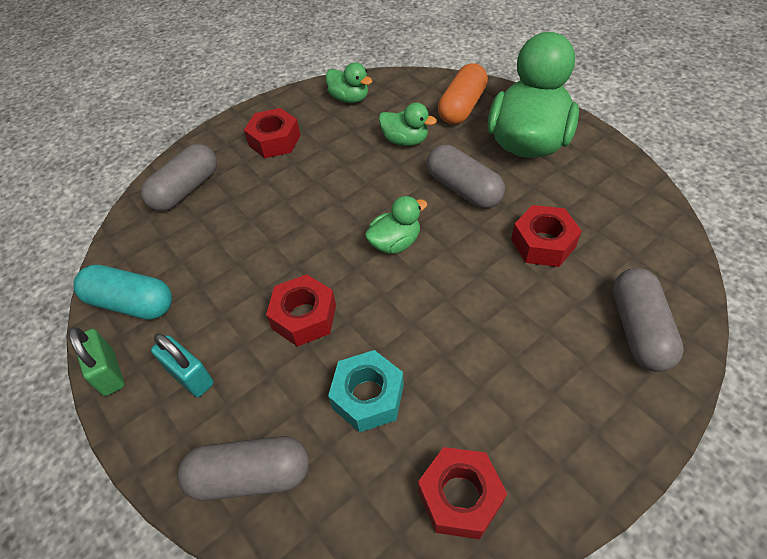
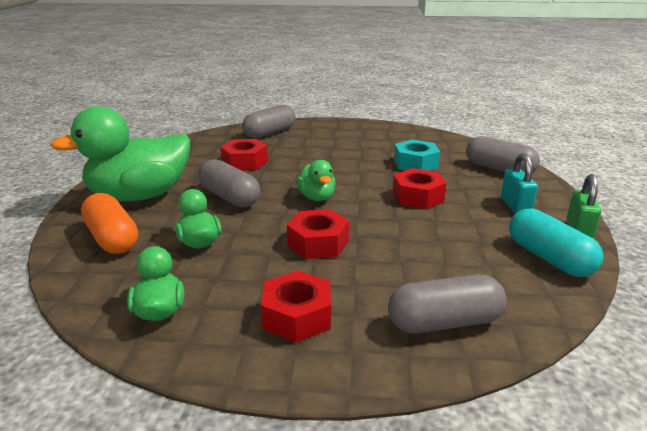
camera: 140 degrees left, 25 degrees down
green duck [365,196,427,254] -> green duck turned 120 degrees counterclockwise [296,160,336,201]
red nut [418,447,507,539] -> red nut moved to [287,209,349,259]
grey capsule [427,145,505,209] -> grey capsule turned 45 degrees counterclockwise [198,159,260,208]
orange capsule [438,63,488,125] -> orange capsule turned 75 degrees clockwise [81,193,138,254]

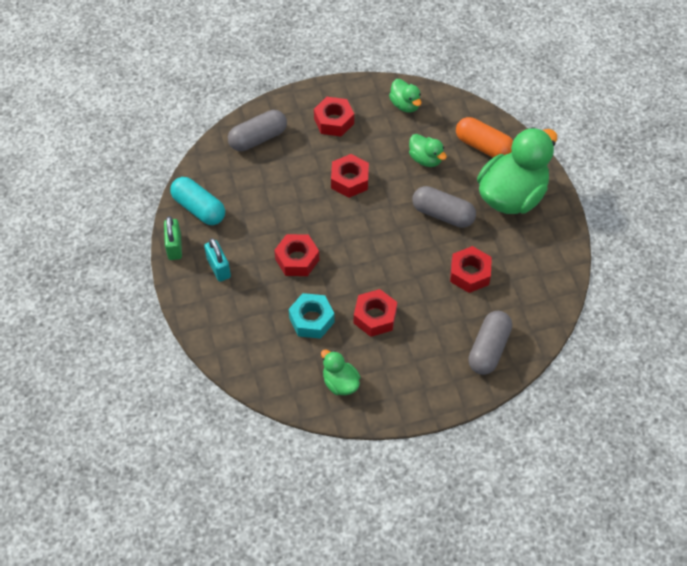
camera: 160 degrees right, 30 degrees up
green duck [296,160,336,201] -> green duck moved to [321,349,360,395]
grey capsule [466,136,540,173] -> none
none -> red nut [354,289,397,337]

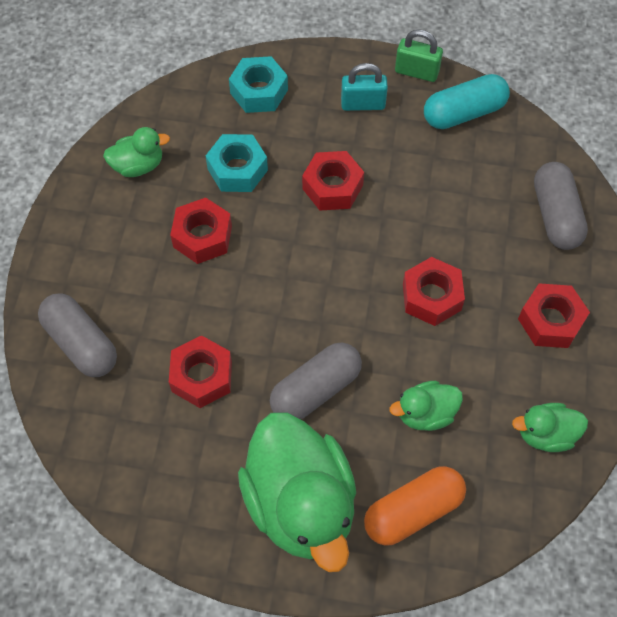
camera: 115 degrees right, 5 degrees up
none -> turquoise nut [229,56,288,113]

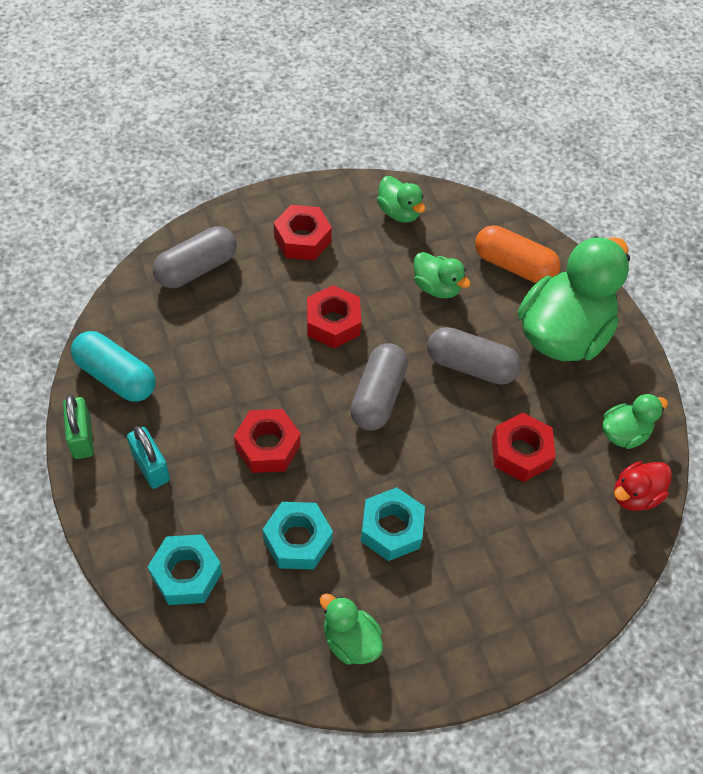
camera: 125 degrees left, 5 degrees down
grey capsule [38,293,117,377] -> grey capsule moved to [350,343,408,431]
red nut [170,197,232,264] -> turquoise nut [361,487,425,561]
none -> green duck [602,394,668,449]
none -> red duck [614,461,672,511]

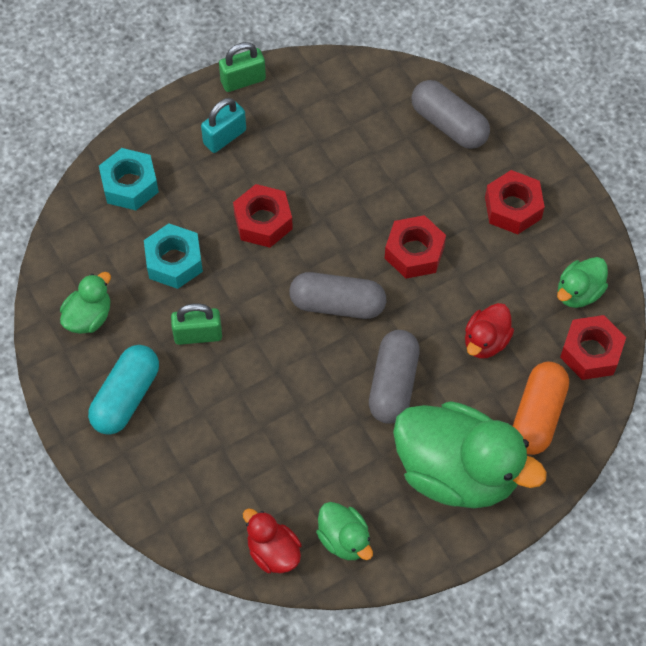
camera: 85 degrees right, 5 degrees up
turquoise capsule [71,331,156,402] -> turquoise capsule moved to [88,345,159,435]
turquoise nut [361,487,425,561] -> green padlock [171,303,222,345]
green duck [414,252,471,298] -> red duck [465,303,514,359]
red nut [492,413,556,482] -> red nut moved to [560,315,626,380]

